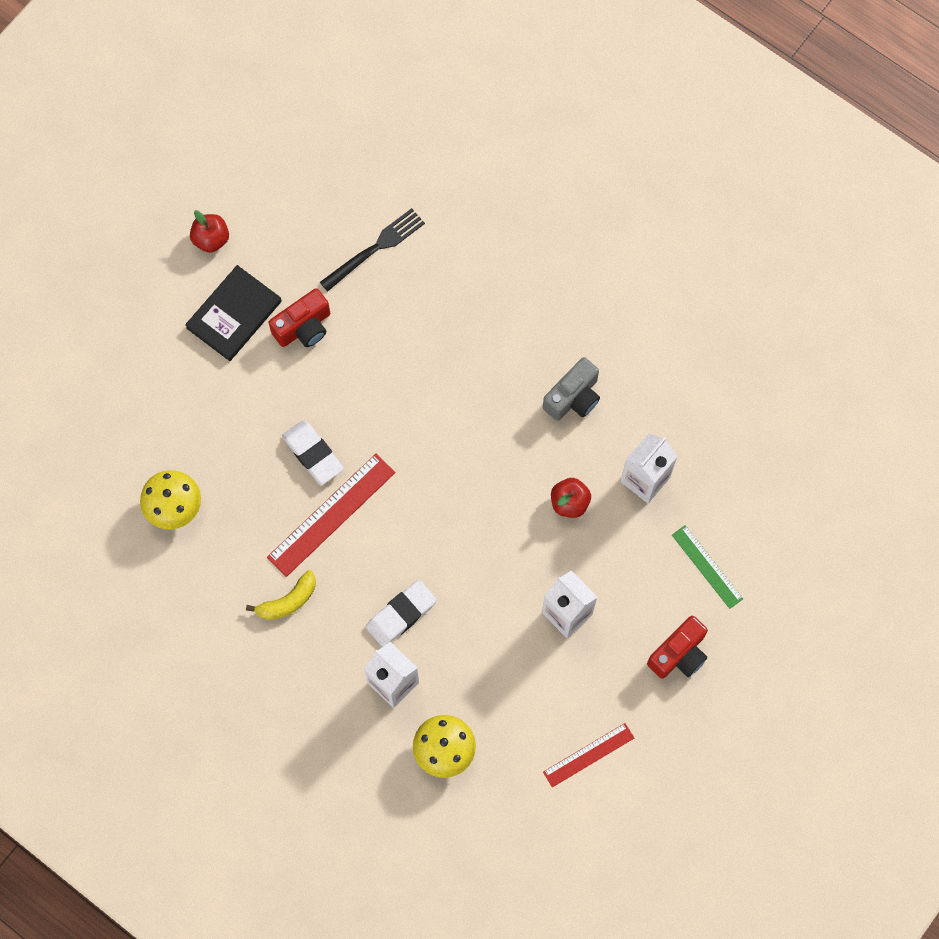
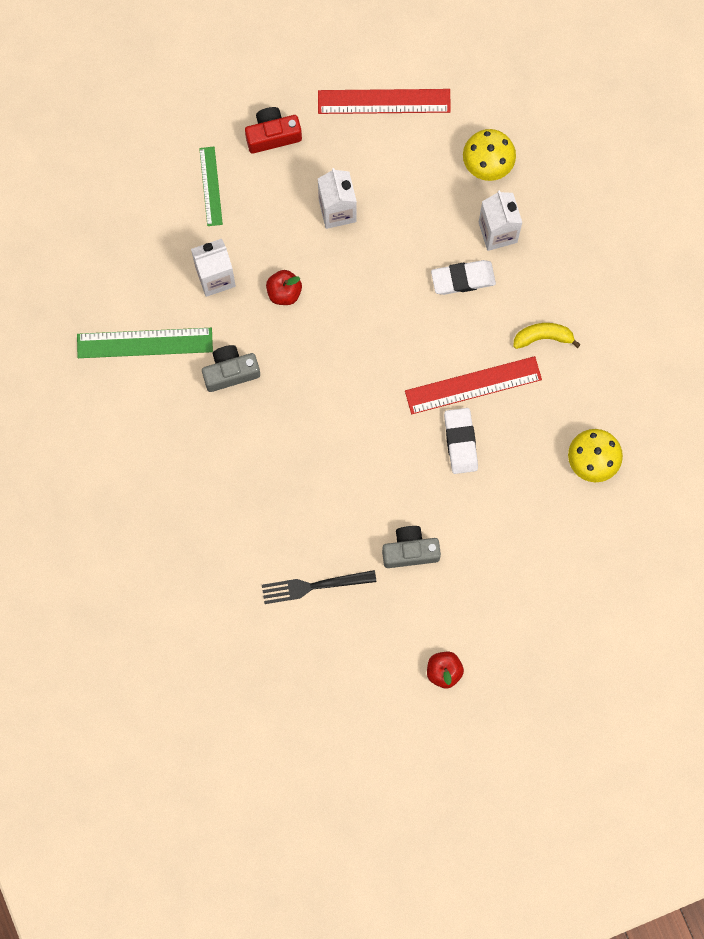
camera: 150 degrees left, 5 degrees up
black book [185,265,282,361] -> none
red camera [269,288,330,347] -> grey camera [382,526,441,568]
red ruler [543,723,634,787] -> red ruler [318,89,451,114], size x1.62
none -> green ruler [77,328,213,358]

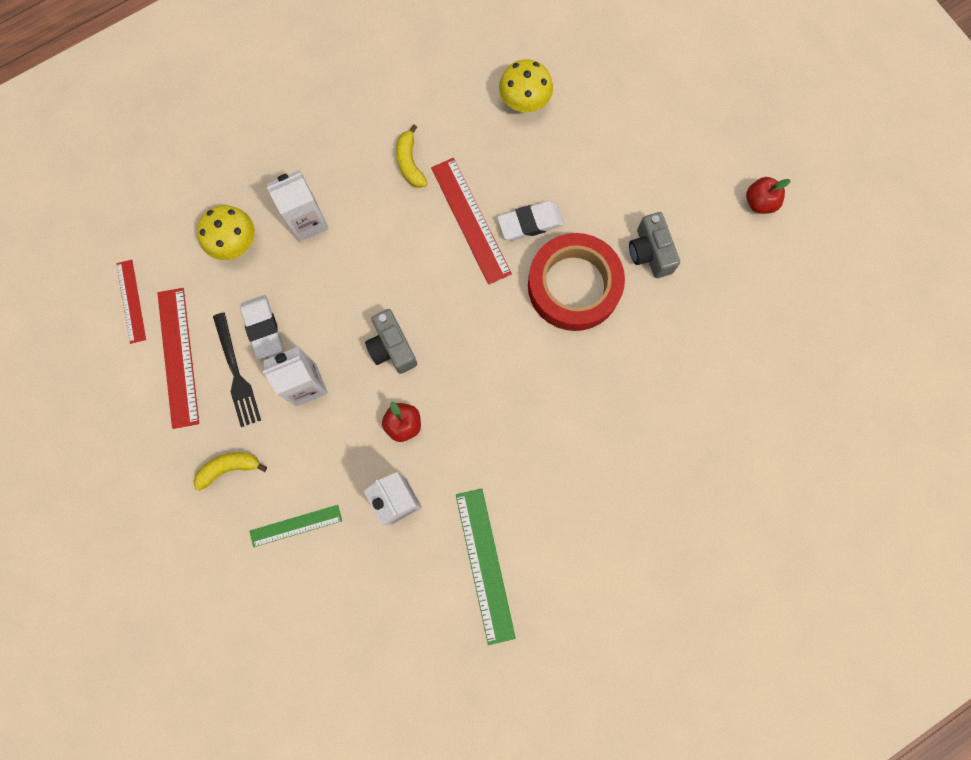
camera: 100 degrees left, 0 degrees up
grey camera [202,345,260,392] -> grey camera moved to [365,309,417,374]
red camera [245,107,302,153] -> yellow banana [193,452,267,491]
black fork [262,570,376,604] -> black fork moved to [213,313,261,427]
white eraser [431,260,496,295] -> white eraser moved to [240,295,283,360]
none -> red ruler [116,260,146,344]
none -> red tape [528,233,625,331]

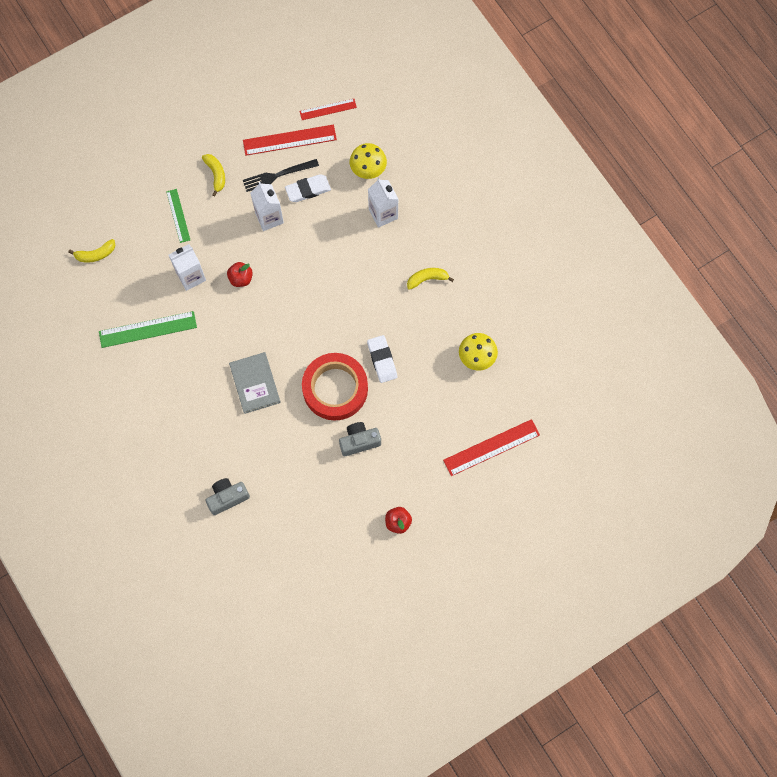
camera: 90 degrees right, 5 degrees down
grey camera [365,309,417,374] -> grey camera moved to [205,478,250,515]
red ruler [431,158,512,285] -> red ruler moved to [443,419,540,476]
none -> yellow banana [68,239,116,263]
none -> grey book [229,352,281,414]

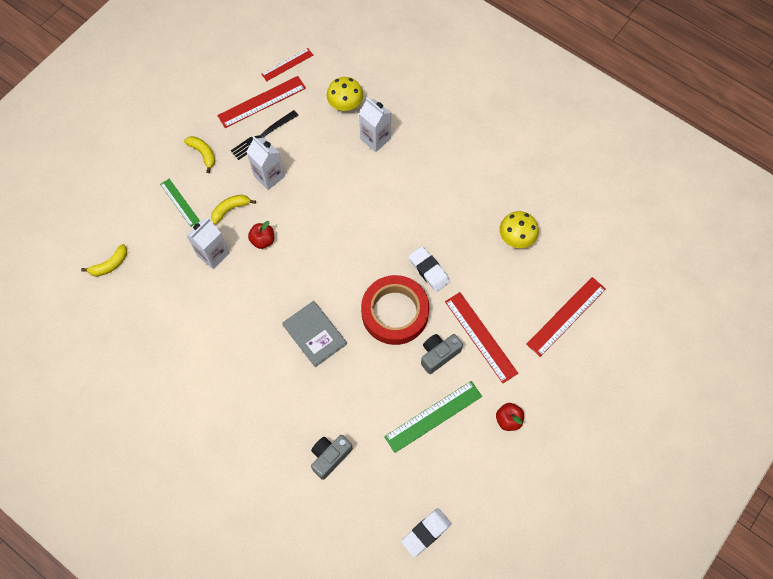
camera: 20 degrees left, 5 degrees down
green ruler [99,311,197,348] -> green ruler moved to [384,381,482,453]
white eraser [285,174,331,202] -> white eraser moved to [401,508,451,557]
yellow banana [407,268,454,290] -> yellow banana moved to [211,195,256,224]
none -> red ruler [445,292,518,383]

